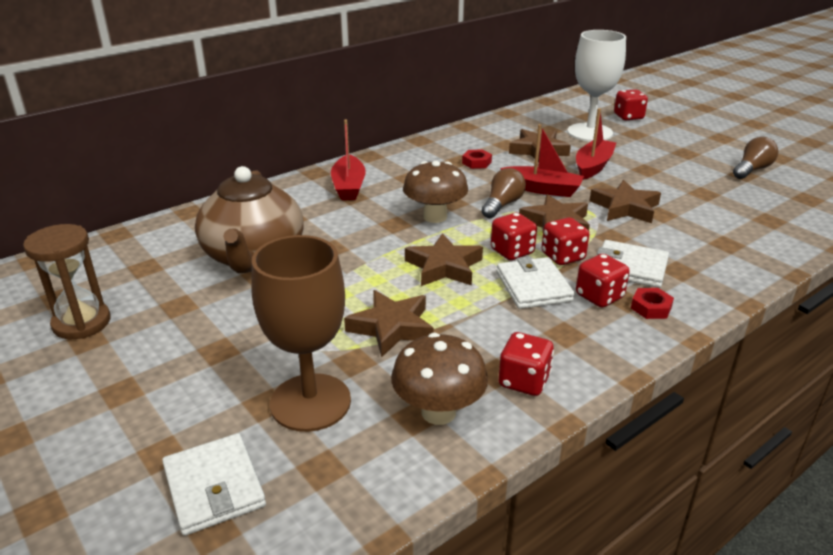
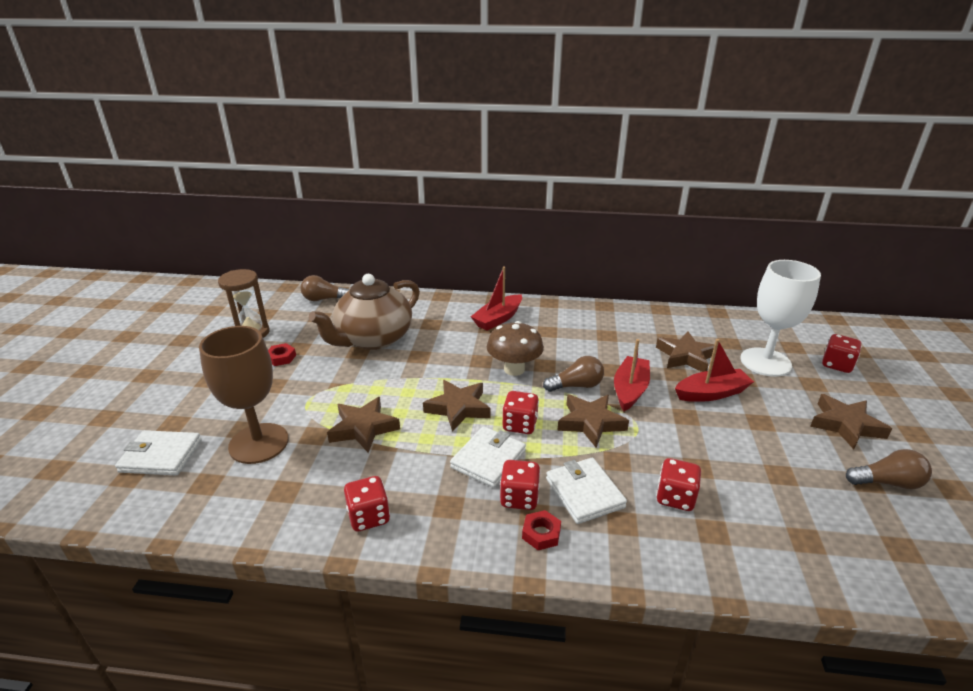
camera: 45 degrees right, 0 degrees up
white wallet [162,433,266,536] -> white wallet turned 75 degrees clockwise [115,430,201,475]
brown mushroom [391,333,488,425] -> none
red nut [462,149,492,169] -> red nut moved to [268,343,296,366]
red boat [500,124,584,197] -> red boat turned 135 degrees counterclockwise [614,339,650,411]
red dice [542,217,589,265] -> red dice moved to [656,458,701,511]
brown star [590,180,661,223] -> brown star moved to [810,394,892,449]
none -> brown light bulb [300,275,350,301]

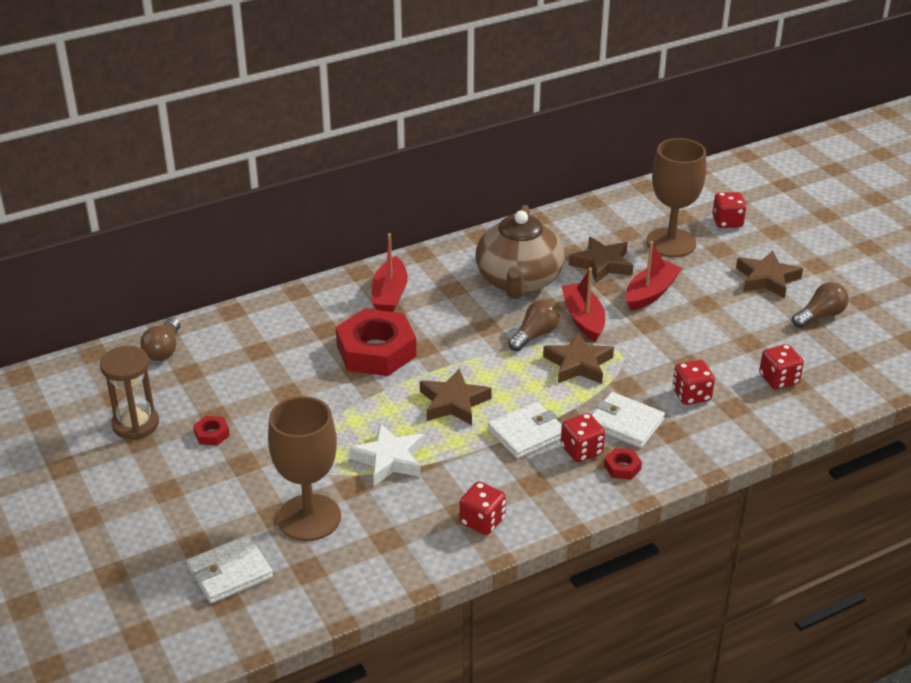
camera: 35 degrees left, 5 degrees up
brown light bulb [300,275,350,301] -> brown light bulb turned 45 degrees counterclockwise [140,317,180,361]
brown teapot [309,274,420,350] -> brown teapot moved to [476,205,565,299]
brown star [327,397,400,453] -> white star [349,423,424,486]
white wallet [450,426,526,488] -> white wallet turned 60 degrees clockwise [488,402,562,459]
brown mushroom [487,321,544,376] -> none
red dice [502,391,539,434] -> red dice moved to [759,344,804,389]
white goblet [740,260,821,377] -> brown goblet [646,138,706,257]
none -> red nut [336,309,417,376]

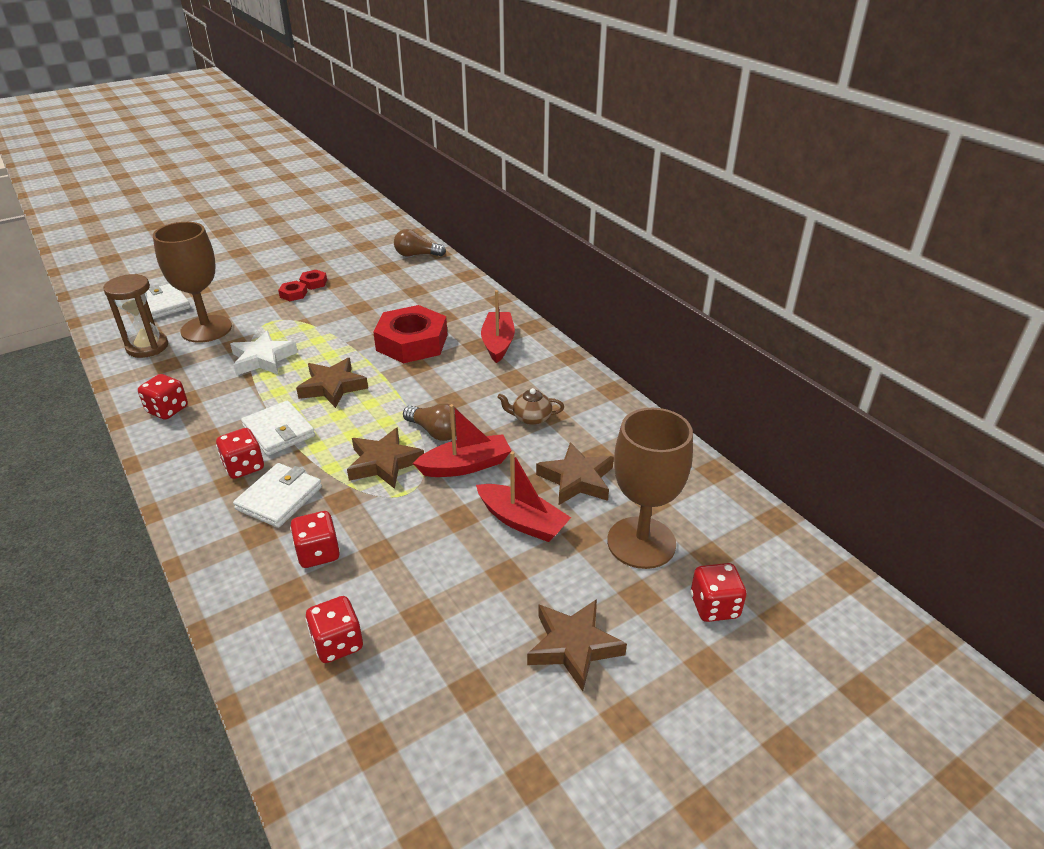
camera: 85 degrees right, 0 degrees up
brown hourglass [100,346,159,439] -> brown hourglass moved to [103,274,168,358]
red boat [372,233,408,312] -> red boat turned 90 degrees clockwise [481,290,515,363]
brown teapot [476,205,565,299] -> brown teapot [497,388,564,425], size x0.41
red nut [604,448,642,480] -> red nut moved to [278,281,307,301]
brown light bulb [792,282,849,328] -> none

